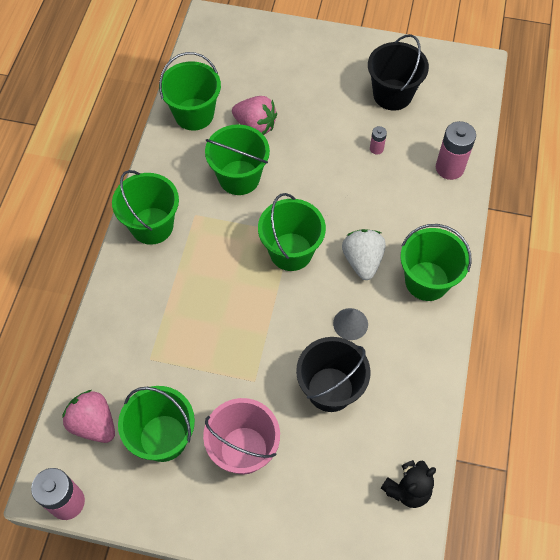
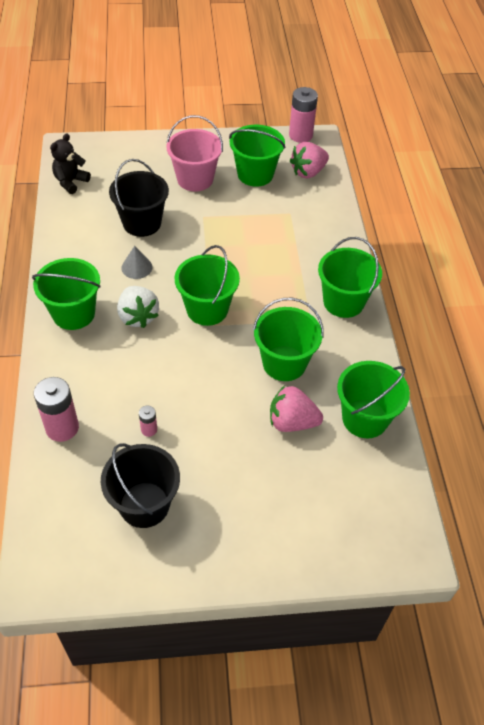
camera: 160 degrees right, 10 degrees down
pink strawberry [62,390,115,443] -> pink strawberry turned 120 degrees clockwise [290,142,329,179]

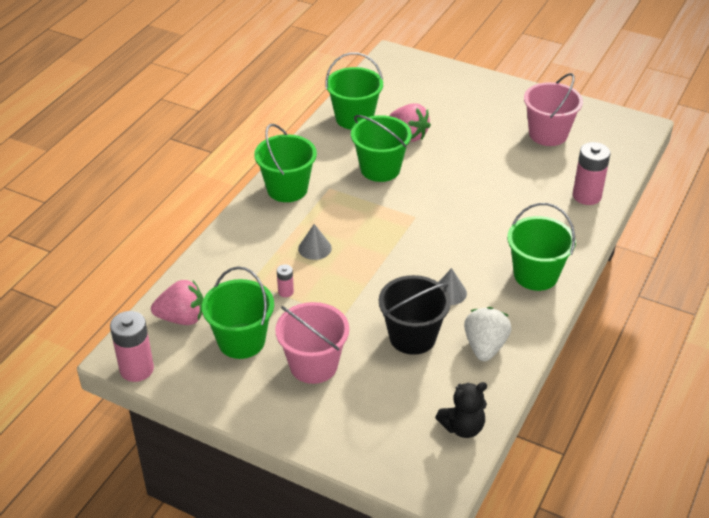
camera: 145 degrees left, 10 degrees down
black bucket [101,443,180,528] -> pink bucket [524,73,583,146]
white strawberry [117,286,159,328] -> white strawberry moved to [464,307,511,361]
pink battery [139,406,157,437] -> pink battery moved to [277,264,294,297]
green bucket [175,245,240,326] -> none
none -> grey cone [298,224,332,260]

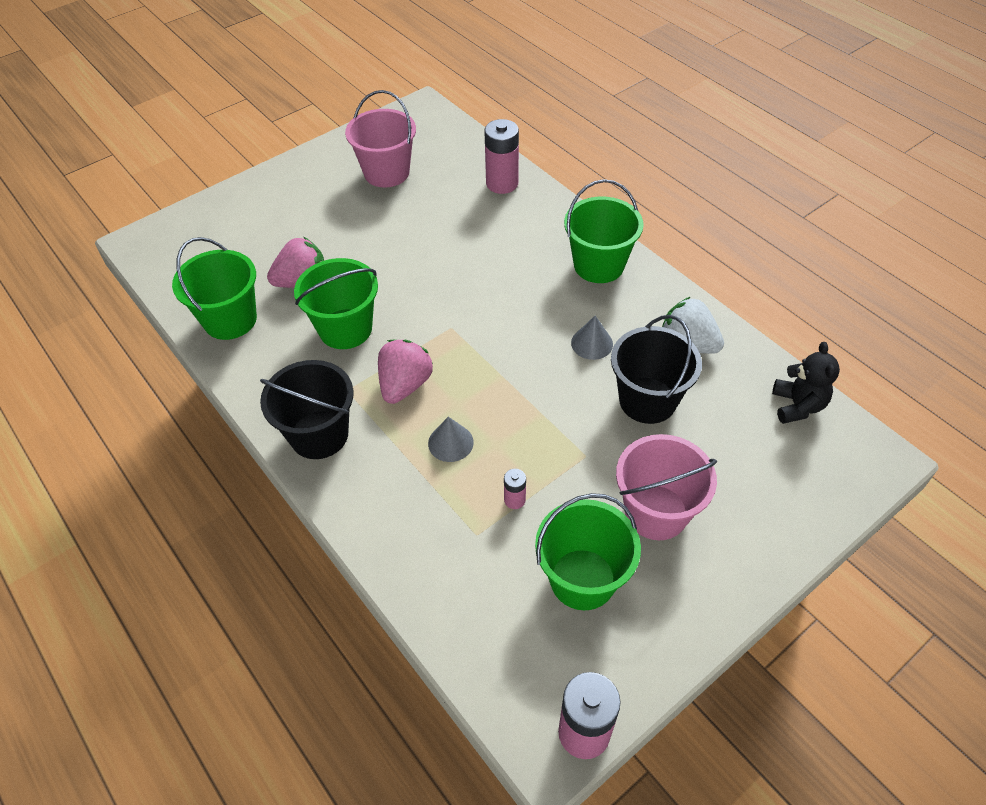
camera: 65 degrees left, 10 degrees up
pink strawberry [151,280,203,325] -> pink strawberry moved to [378,340,433,404]
green bucket [254,124,317,202] -> black bucket [260,360,354,459]

